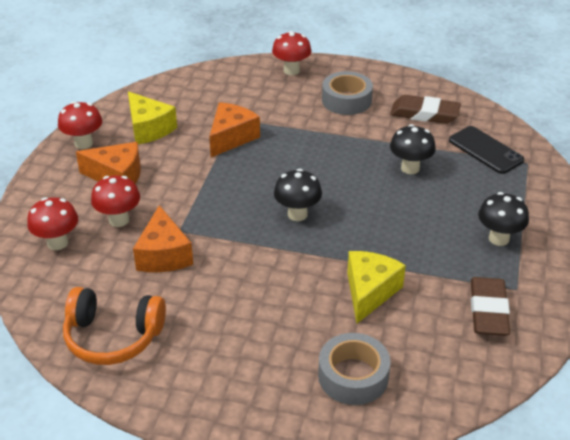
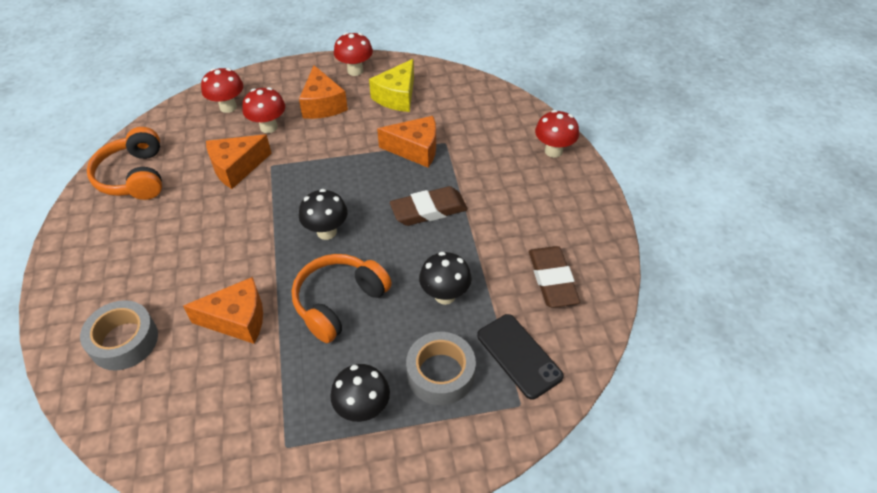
camera: 65 degrees right, 10 degrees up
grey tape [322,71,373,115] -> grey tape moved to [406,332,476,405]
yellow cheese [347,251,406,323] -> orange cheese [183,277,263,344]
black phone [449,126,524,174] -> black phone turned 60 degrees counterclockwise [477,314,564,400]
brown eraser [471,277,510,336] -> brown eraser moved to [390,186,468,226]
none -> orange headphones [292,254,392,343]

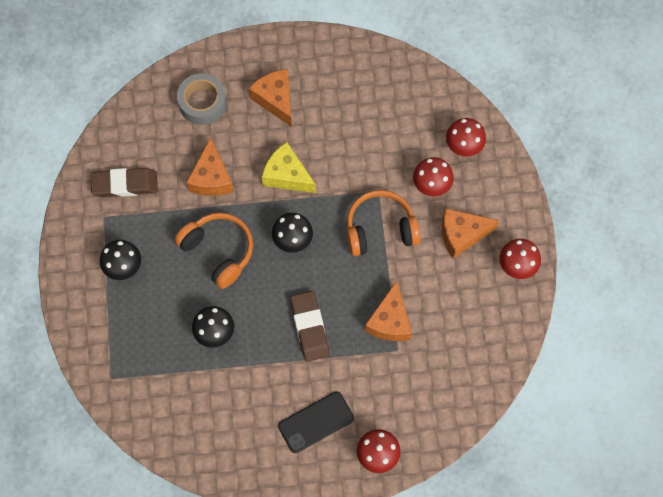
camera: 95 degrees right, 20 degrees up
orange headphones [87,127,162,200] -> orange headphones moved to [347,190,421,256]
orange cheese [206,134,272,189] -> orange cheese moved to [249,69,292,127]
yellow cheese [369,59,414,112] -> yellow cheese moved to [262,142,316,193]
grey tape [406,332,476,405] -> none
black phone [477,314,564,400] -> black phone moved to [278,392,354,453]
brown eraser [529,246,580,308] -> brown eraser moved to [91,168,158,197]

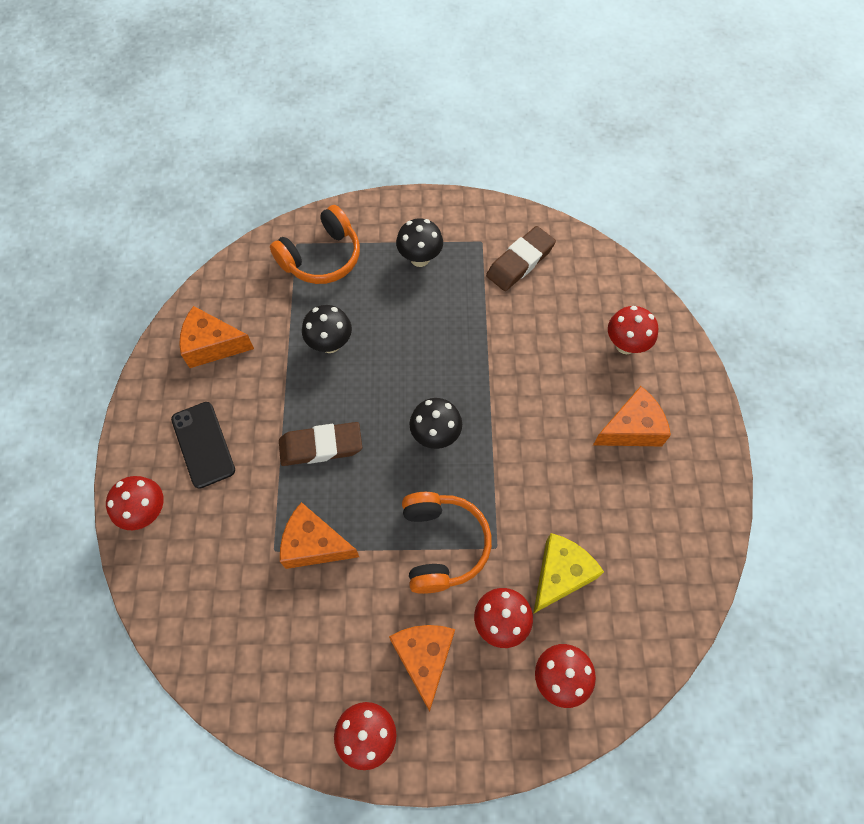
camera: 95 degrees right, 5 degrees down
brown eraser [91,168,158,197] -> brown eraser turned 45 degrees clockwise [486,226,556,291]
orange headphones [175,213,253,289] -> orange headphones moved to [270,205,360,284]
grey tape [177,73,227,125] -> red mushroom [608,306,658,354]
orange cheese [186,137,234,196] -> orange cheese moved to [179,306,254,368]
yellow cheese [262,142,316,193] -> yellow cheese moved to [533,533,604,614]

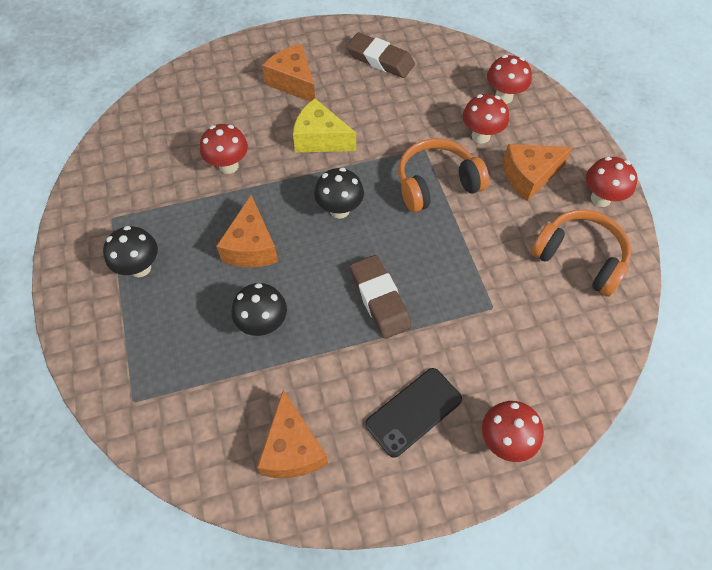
camera: 105 degrees left, 5 degrees down
orange headphones [270,205,360,284] -> orange headphones moved to [531,210,631,297]
orange cheese [280,502,359,569] -> orange cheese moved to [216,195,278,267]
brown eraser [486,226,556,291] -> brown eraser moved to [347,32,415,78]
yellow cheese [533,533,604,614] -> yellow cheese moved to [293,99,356,152]
red mushroom [608,306,658,354] -> red mushroom moved to [200,124,248,174]

